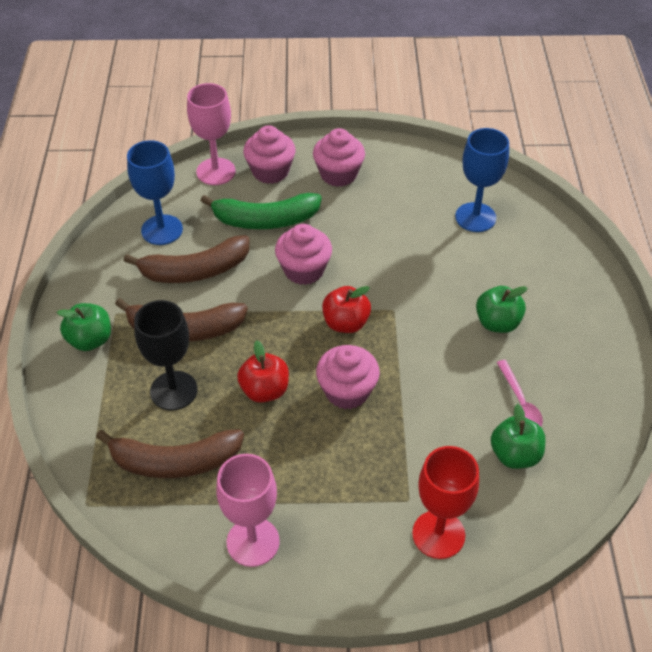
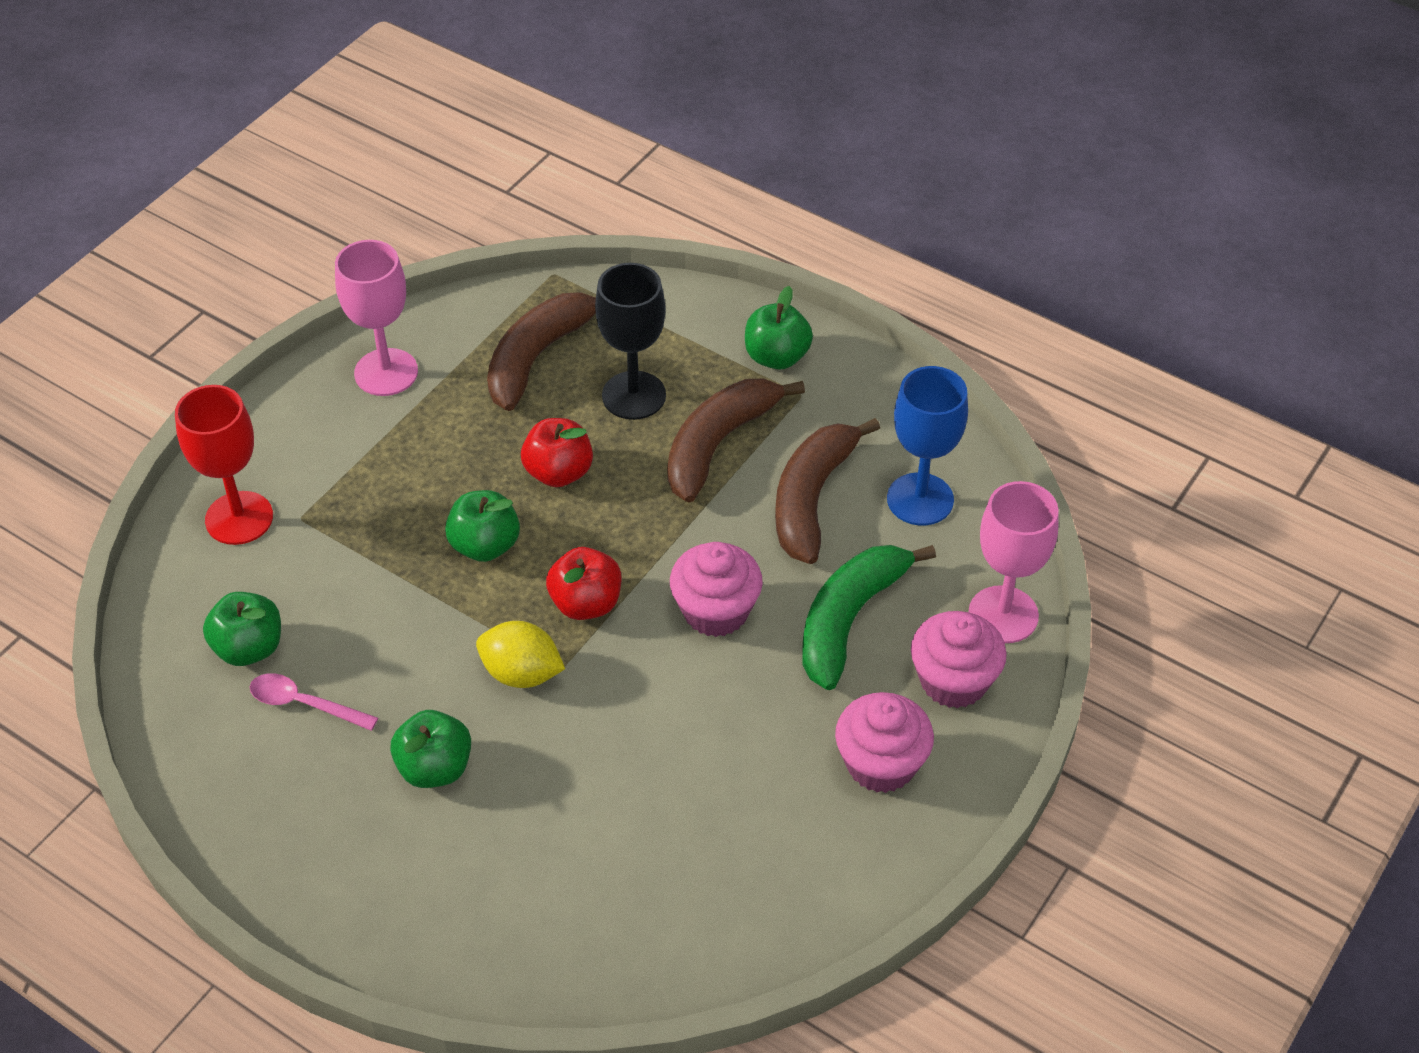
camera: 125 degrees right, 0 degrees up
pink cupcake [316,345,380,409] -> green apple [445,490,520,562]
blue goblet [455,128,509,232] -> none
none -> yellow lemon [476,621,565,688]

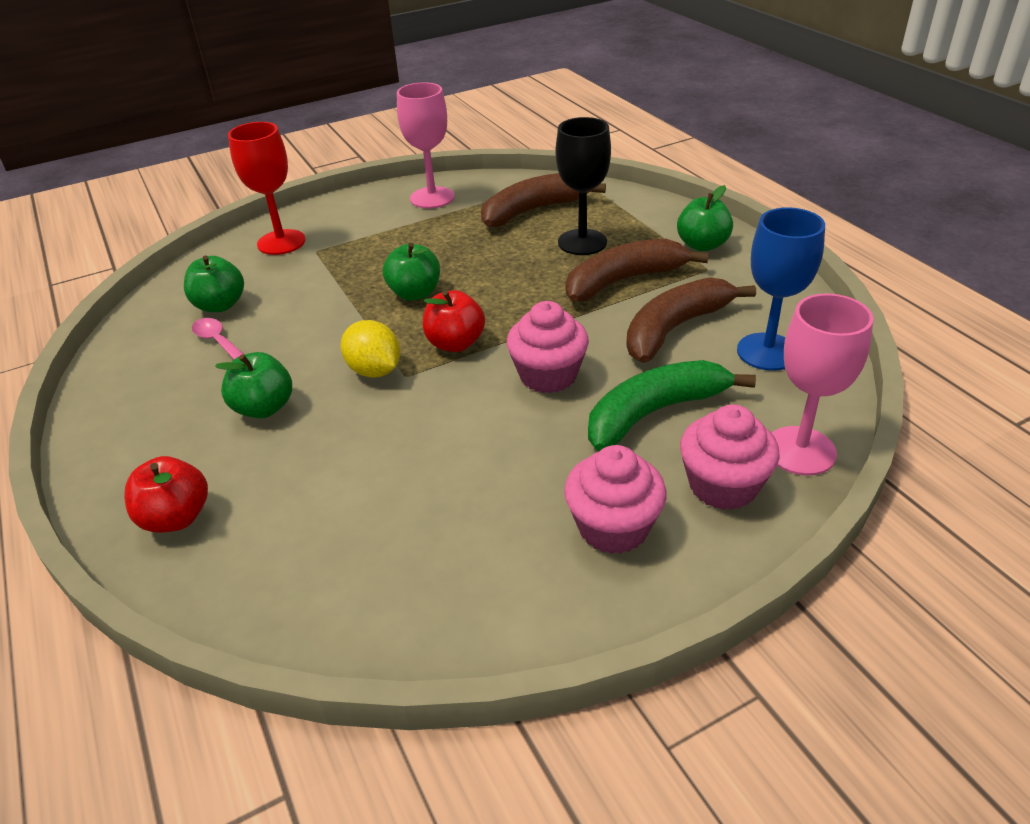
camera: 30 degrees right, 10 degrees down
red apple [521,418,593,487] -> red apple moved to [124,456,208,533]

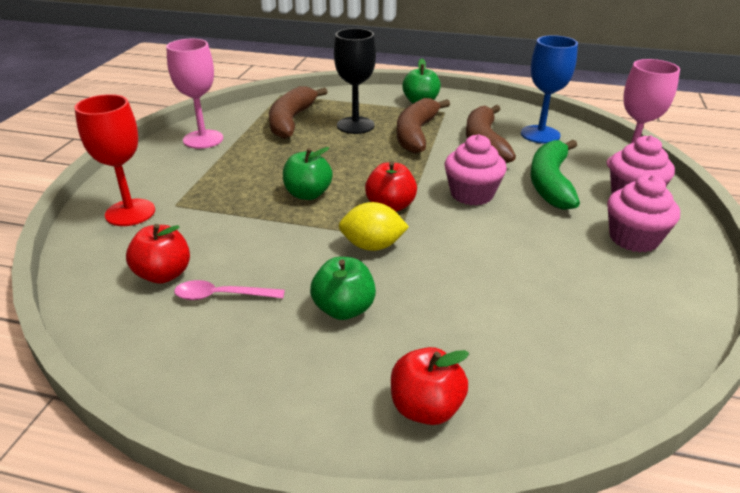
camera: 50 degrees left, 5 degrees down
green apple [184,255,244,312] -> red apple [126,224,190,284]

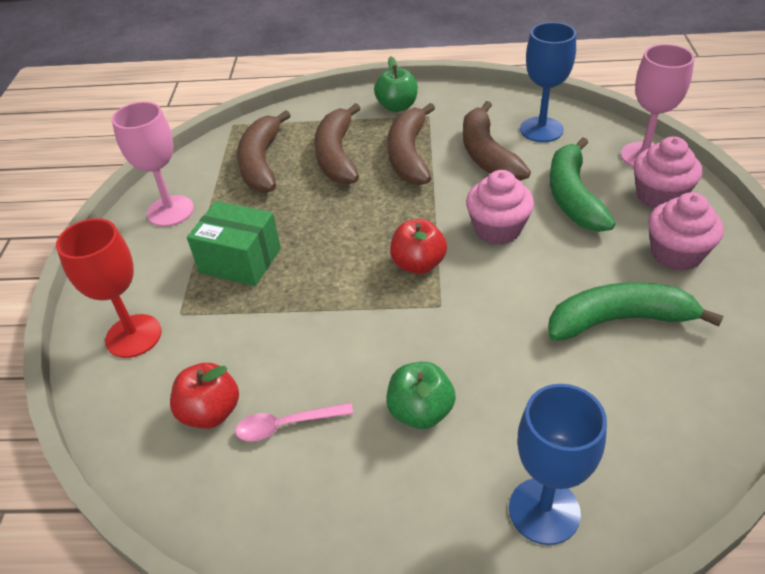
camera: 10 degrees left, 10 degrees up
green apple [283,147,333,200] -> none
black goblet [334,28,376,134] -> brown banana [314,103,360,185]
yellow lemon [339,202,409,251] -> none
red apple [391,347,469,425] -> blue goblet [509,384,607,545]
none -> green box [187,201,281,286]
none -> green banana [548,282,724,341]

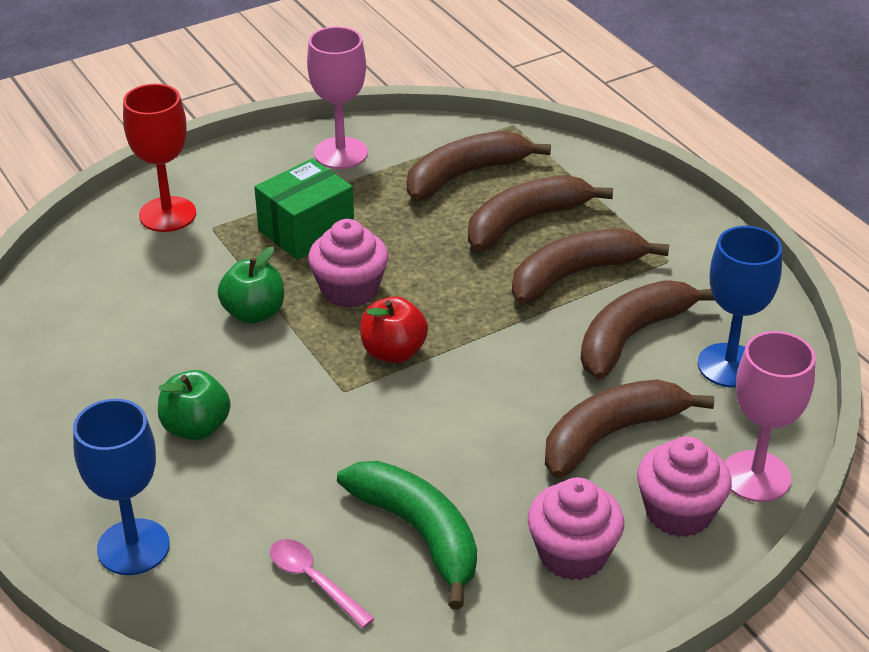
camera: 55 degrees right, 5 degrees down
red apple [170,363,239,429] -> none
green box [187,201,281,286] -> green box turned 60 degrees clockwise [254,158,354,260]
pink spoon [235,403,354,442] -> pink spoon moved to [270,539,375,628]
green apple [374,56,418,112] -> green apple moved to [218,247,284,324]
pink cupcake [466,170,534,245] -> pink cupcake moved to [308,219,388,308]
green banana [549,138,615,232] -> brown banana [545,380,714,478]

